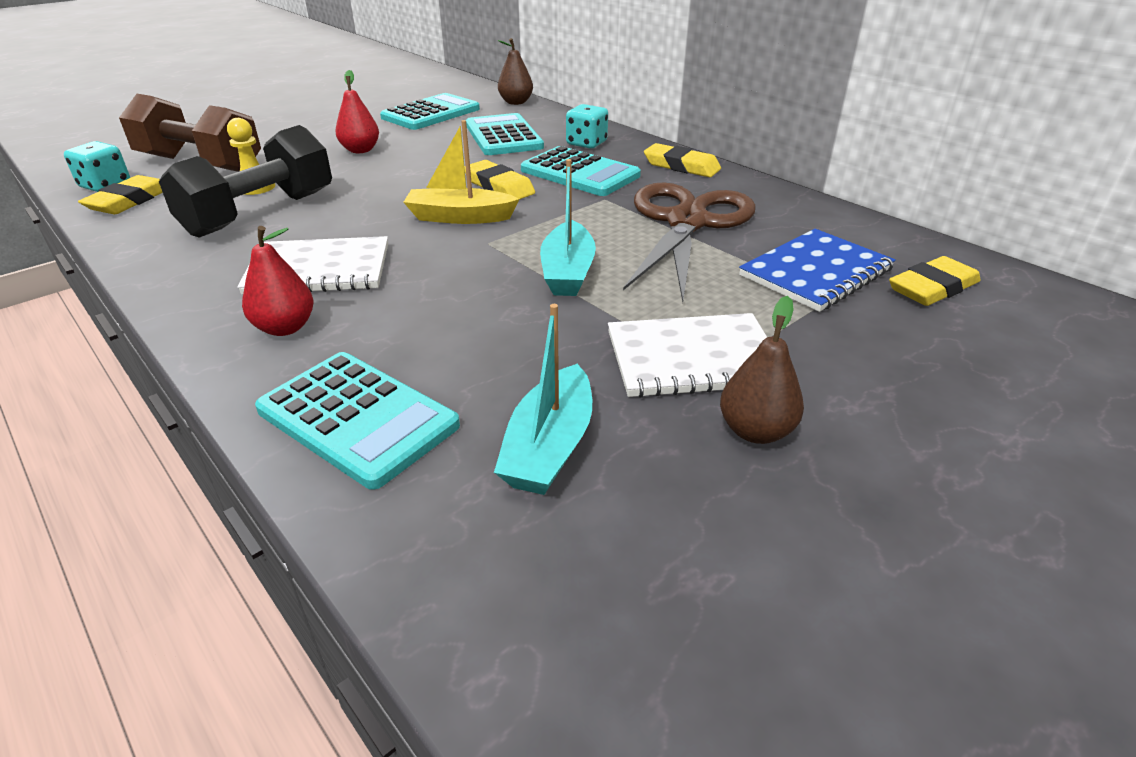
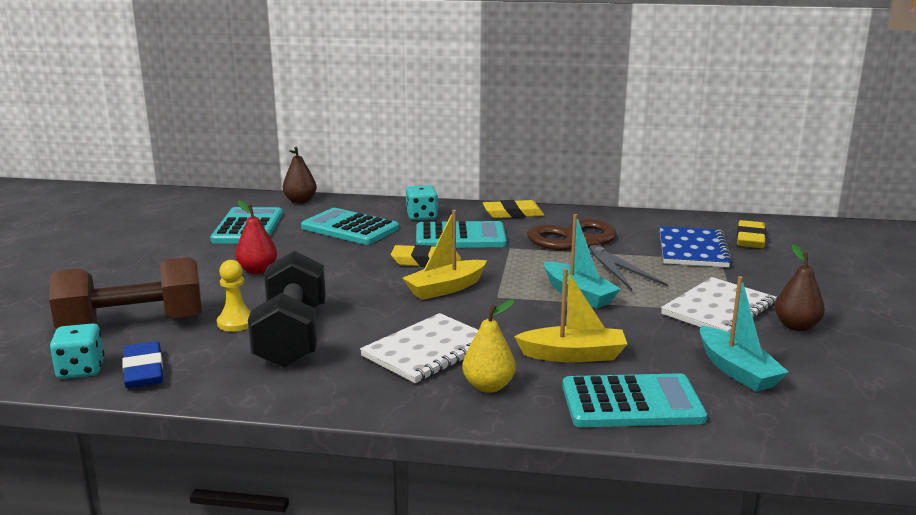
camera: 40 degrees left, 15 degrees down
yellow eraser [78,175,163,214] -> blue eraser [122,341,163,388]
red pear [242,226,313,336] -> yellow pear [462,300,516,393]
none -> yellow boat [514,268,627,362]

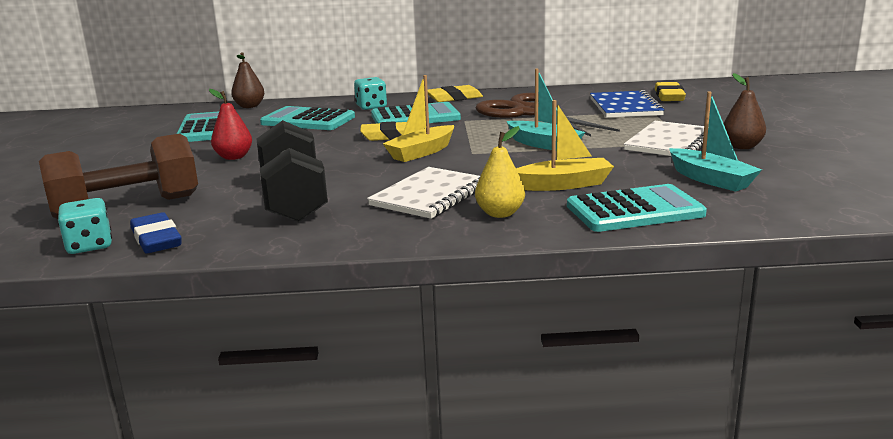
camera: 10 degrees left, 0 degrees up
yellow pawn [217,260,251,332] -> none

